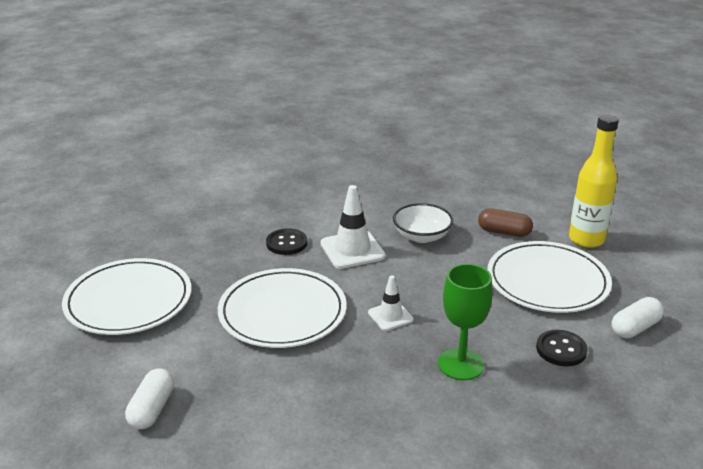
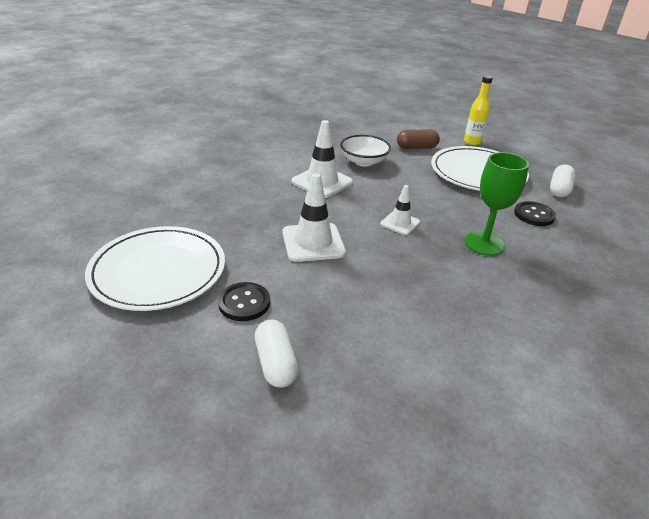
camera: 30 degrees left, 5 degrees up
white plate [218,268,347,348] -> white traffic cone [282,173,346,262]
black button [266,228,307,255] -> black button moved to [218,282,270,321]
yellow bottle [569,114,619,248] -> yellow bottle [464,75,493,145], size x0.65

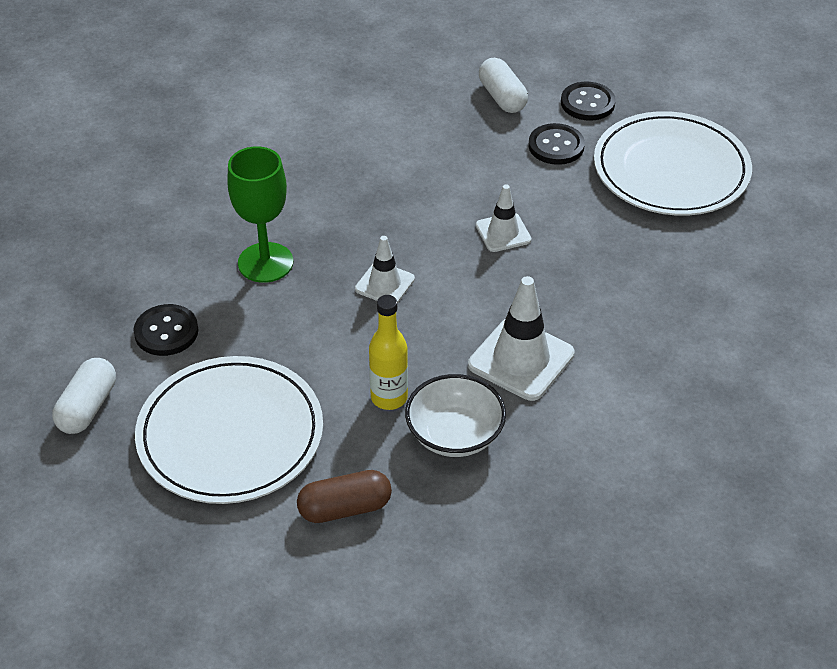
camera: 175 degrees right, 10 degrees up
white traffic cone [282,173,346,262] -> white traffic cone [476,184,531,252], size x0.60
yellow bottle [464,75,493,145] -> yellow bottle moved to [369,295,408,410]
none -> black button [561,82,616,121]

